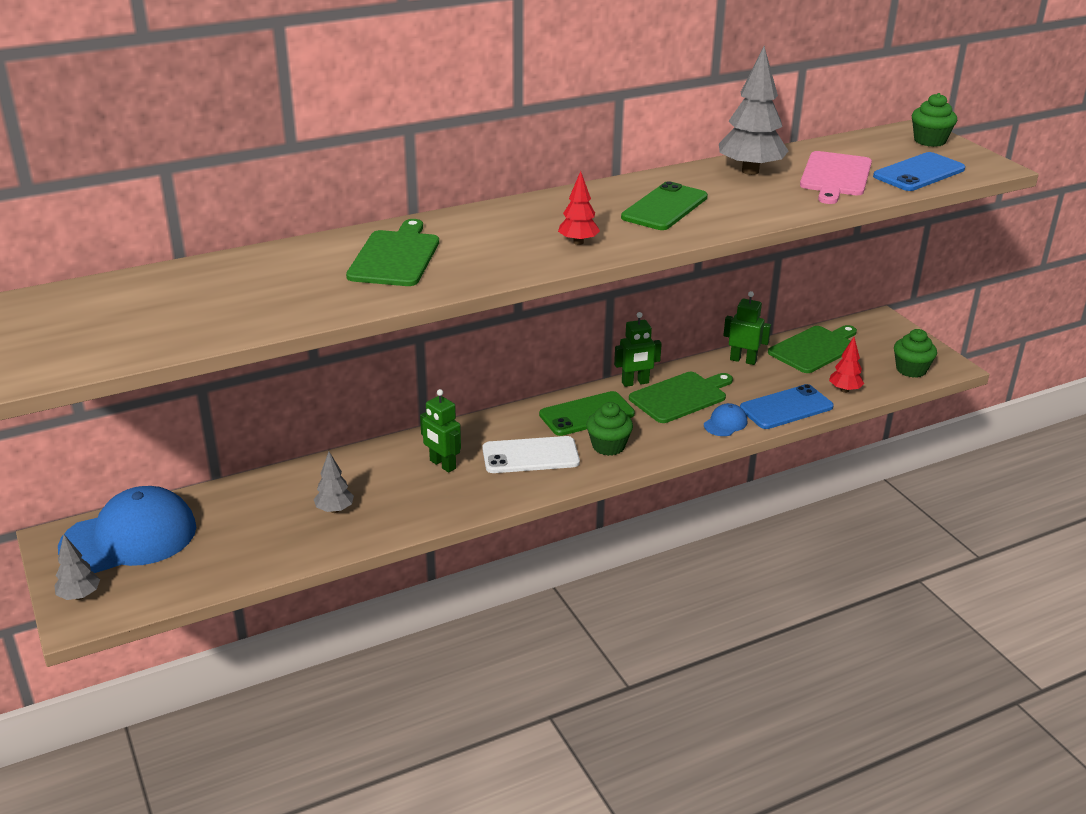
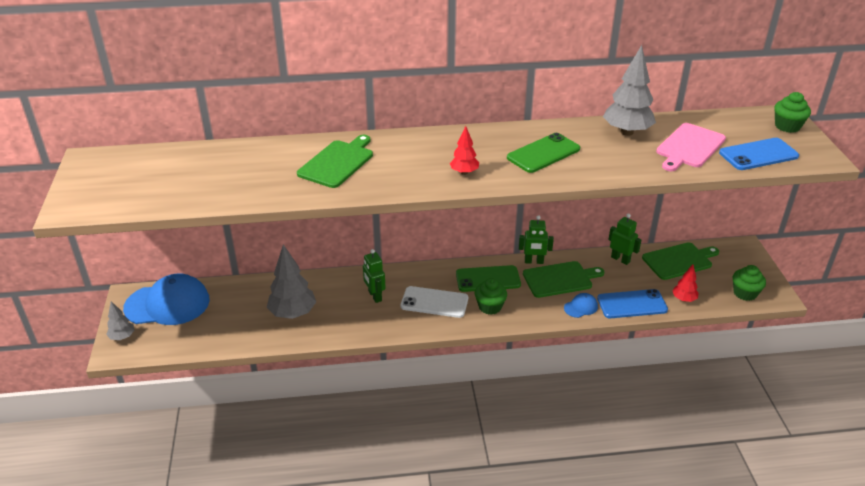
camera: 20 degrees right, 5 degrees up
grey tree [314,452,354,513] -> grey tree [267,244,316,319], size x1.86

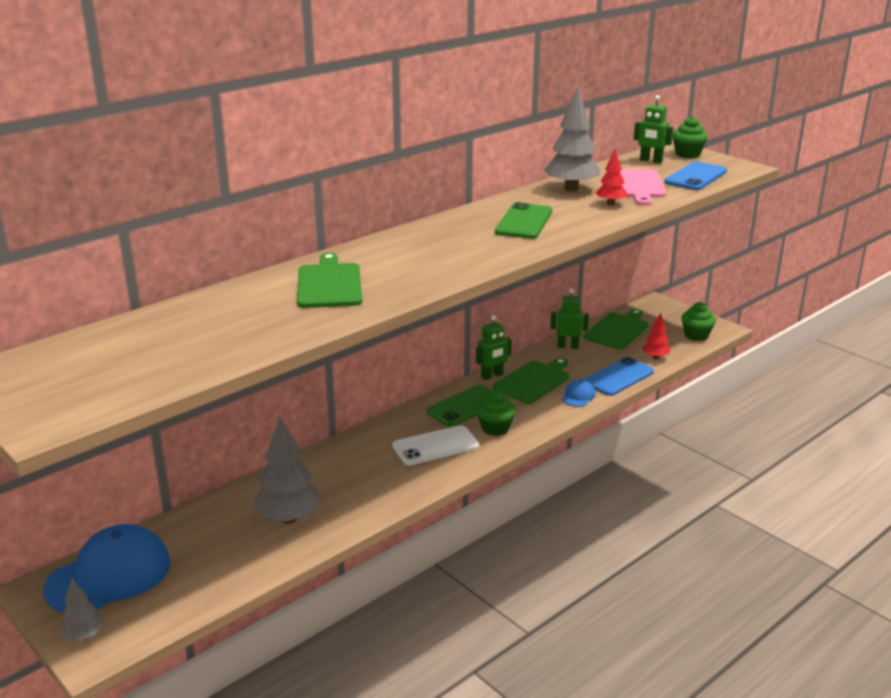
camera: 35 degrees left, 10 degrees down
green robot [363,249,386,303] -> green robot moved to [634,95,674,164]
red tree [450,126,479,175] -> red tree moved to [596,149,627,205]

